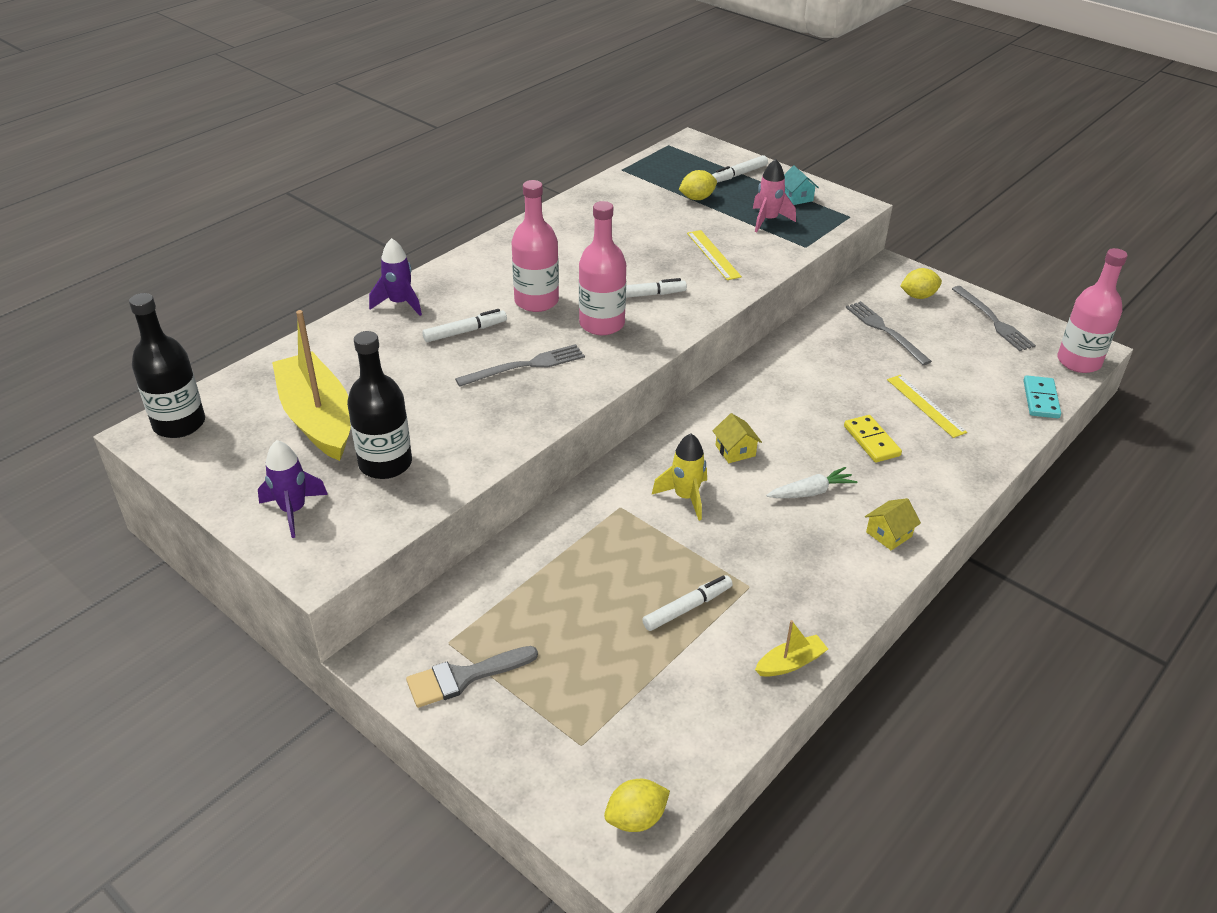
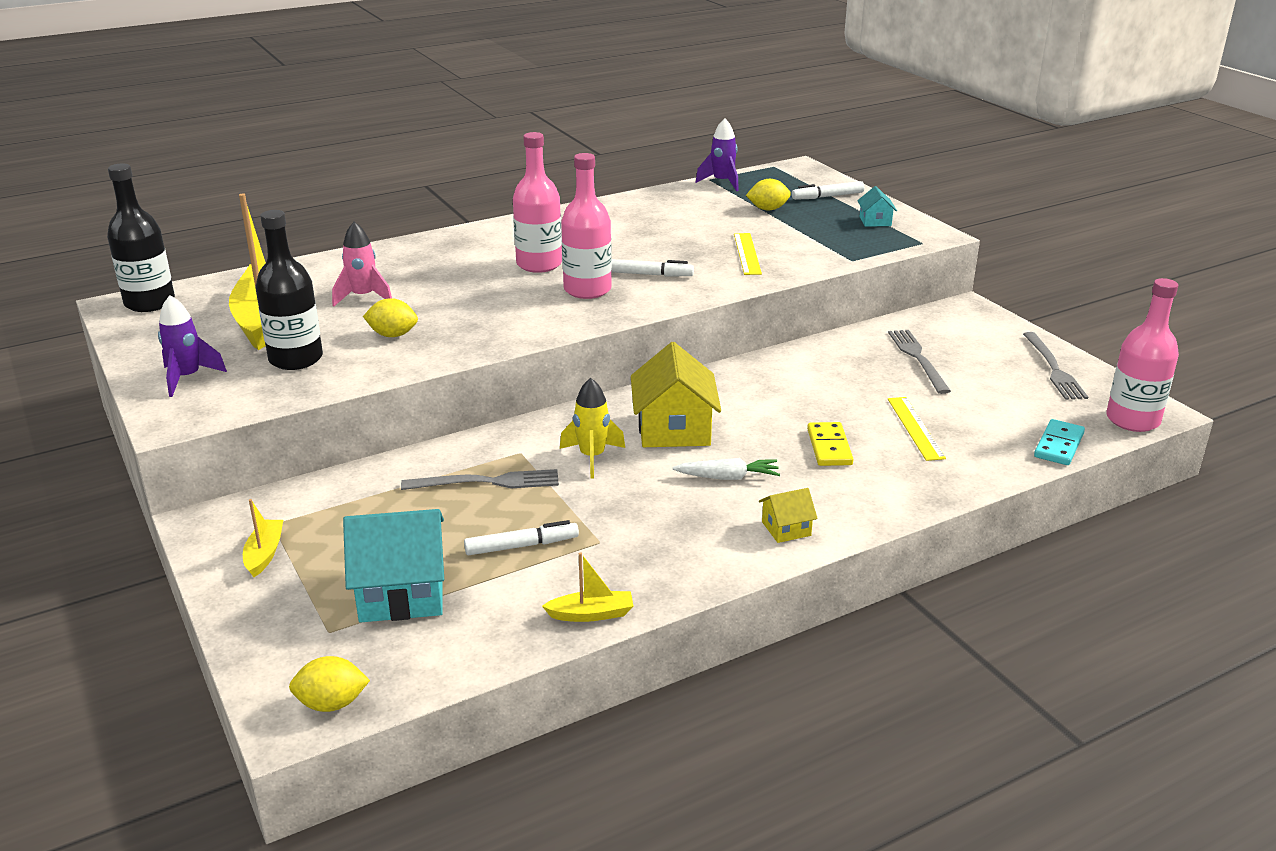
camera: 20 degrees right, 10 degrees down
purple rocket [369,238,422,316] -> purple rocket moved to [695,118,739,191]
grey brush [406,646,538,708] -> yellow boat [243,499,283,577]
white marker [422,309,507,342] -> none
grey fork [455,344,585,387] -> grey fork moved to [401,469,559,490]
yellow house [713,413,762,463] -> yellow house [631,342,721,447], size x2.02
pink rocket [753,159,796,232] -> pink rocket moved to [332,222,392,307]
yellow lemon [900,268,942,299] -> yellow lemon moved to [363,298,418,337]
none -> turquoise house [343,509,444,623]

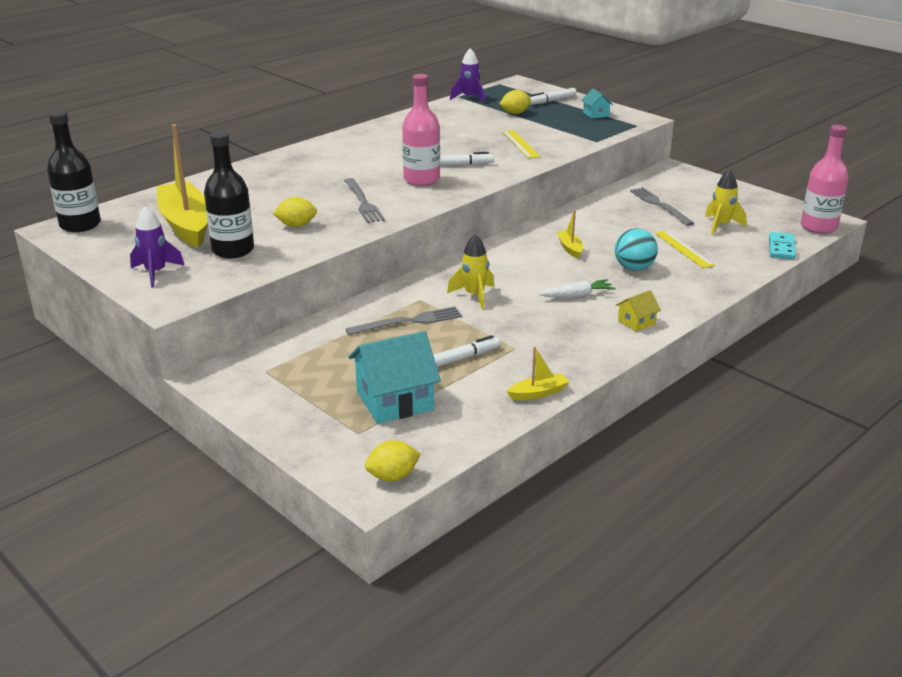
camera: 15 degrees left, 0 degrees up
yellow boat [243,499,283,577] -> yellow boat moved to [557,210,583,258]
pink rocket [332,222,392,307] -> none
pink bottle [513,132,562,273] -> none
yellow house [631,342,721,447] -> none
yellow domino [807,422,853,466] -> turquoise ball [615,228,658,271]
grey fork [1023,332,1088,400] -> grey fork moved to [344,178,385,223]
none -> yellow rocket [705,170,747,235]

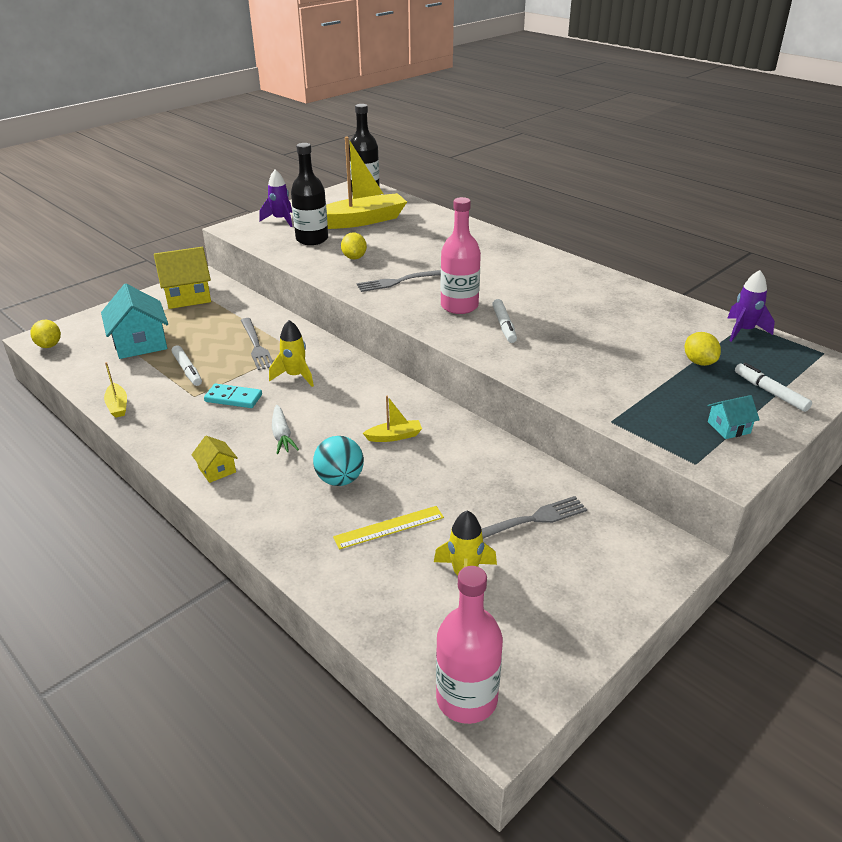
camera: 90 degrees right, 5 degrees up
yellow ruler [502,130,540,158] -> none
turquoise domino [769,232,796,259] -> turquoise domino moved to [204,384,262,408]
none -> yellow house [154,247,211,309]

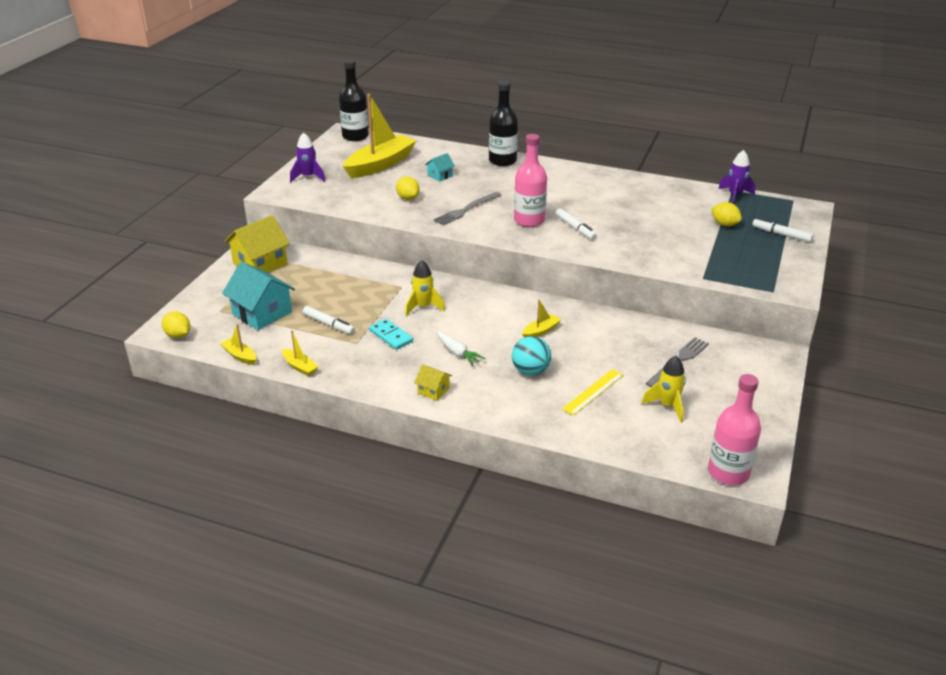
camera: 25 degrees left, 0 degrees up
turquoise domino [204,384,262,408] -> turquoise domino turned 60 degrees clockwise [369,319,413,350]
grey fork [241,318,273,370] -> none
black bottle [291,143,328,245] -> black bottle moved to [489,81,518,166]
turquoise house [707,395,760,439] -> turquoise house moved to [425,153,455,181]
none -> yellow boat [220,324,256,365]

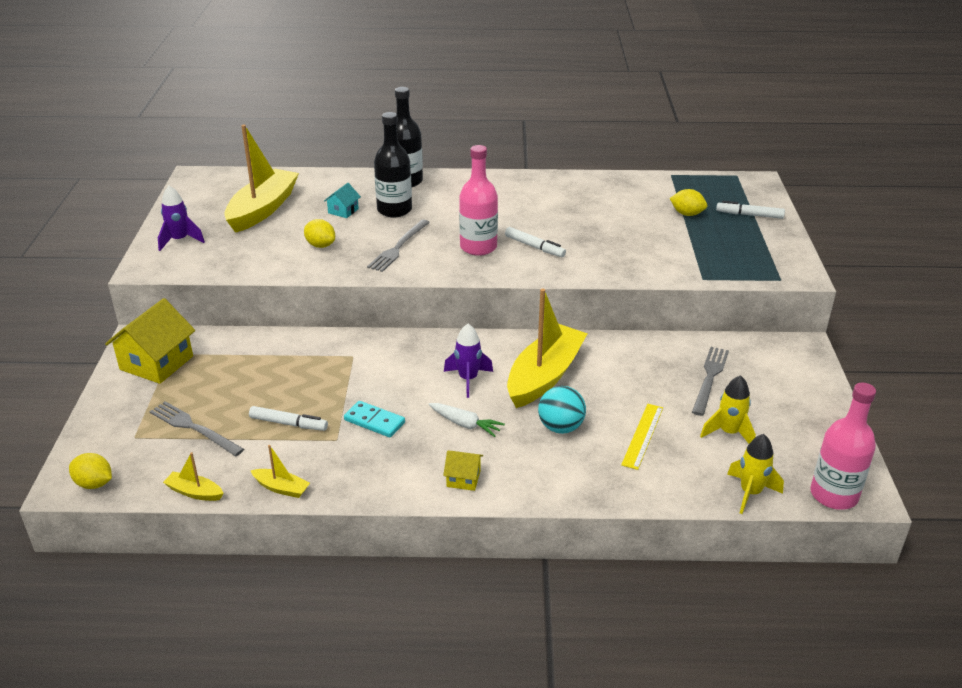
camera: 20 degrees left, 0 degrees up
turquoise house [222,262,295,330] -> grey fork [149,401,244,456]
black bottle [339,59,369,141] -> black bottle moved to [374,112,412,217]
yellow rocket [405,260,445,316] -> yellow rocket moved to [727,434,784,514]
yellow boat [522,299,561,337] -> yellow boat [507,288,587,408], size x2.31
purple rocket [718,150,755,204] -> purple rocket moved to [444,324,493,398]

